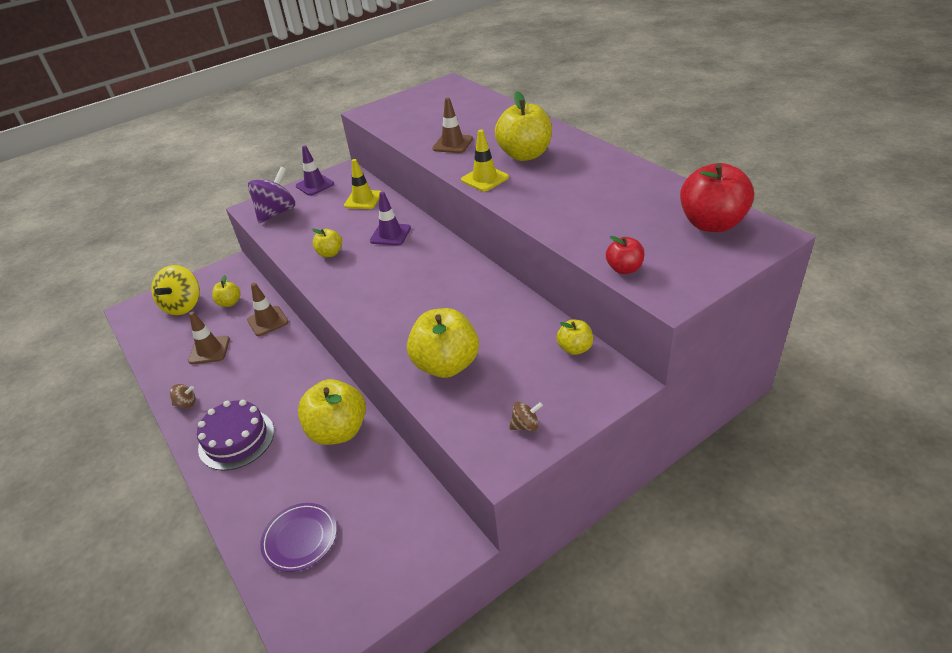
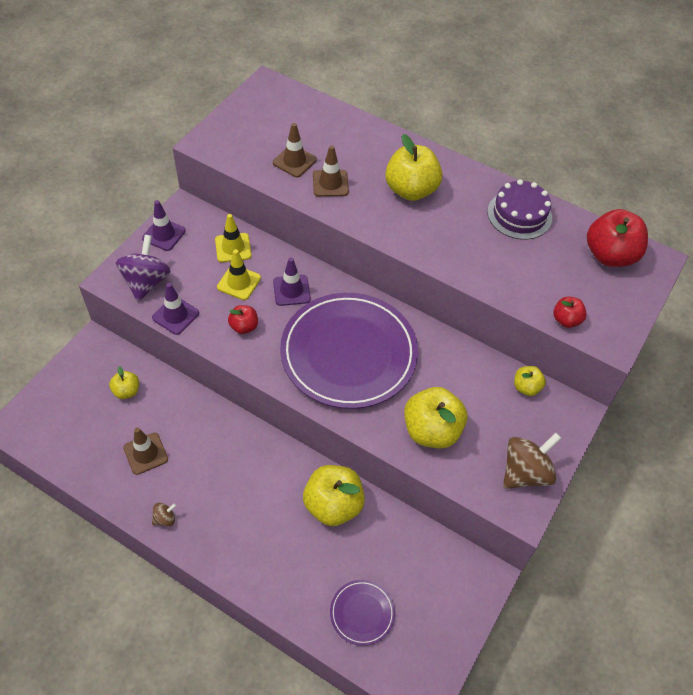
camera: 30 degrees left, 15 degrees up
yellow spinning top [151,265,200,315] -> none
purple cake [197,400,274,471] -> purple cake moved to [487,179,552,240]
brown traffic cone [247,283,289,336] -> brown traffic cone moved to [273,123,317,177]
yellow apple [312,228,342,257] -> red apple [228,305,258,334]
yellow traffic cone [461,130,509,191] -> yellow traffic cone moved to [217,249,261,300]
brown spinning top [509,402,543,431] -> brown spinning top [503,433,561,489], size x2.15
none -> purple traffic cone [152,283,199,335]
none -> purple plate [280,293,418,409]

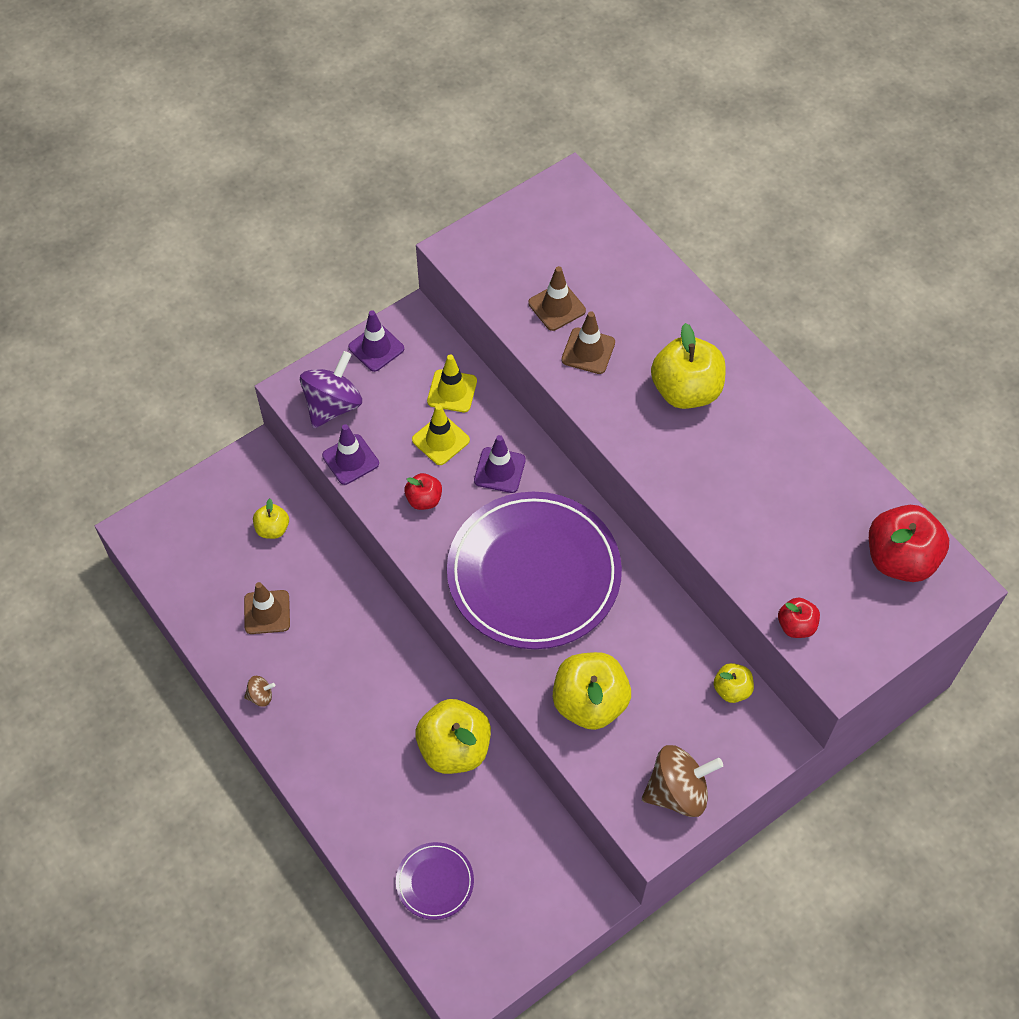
camera: 25 degrees right, 5 degrees up
purple cake [487,179,552,240] -> none

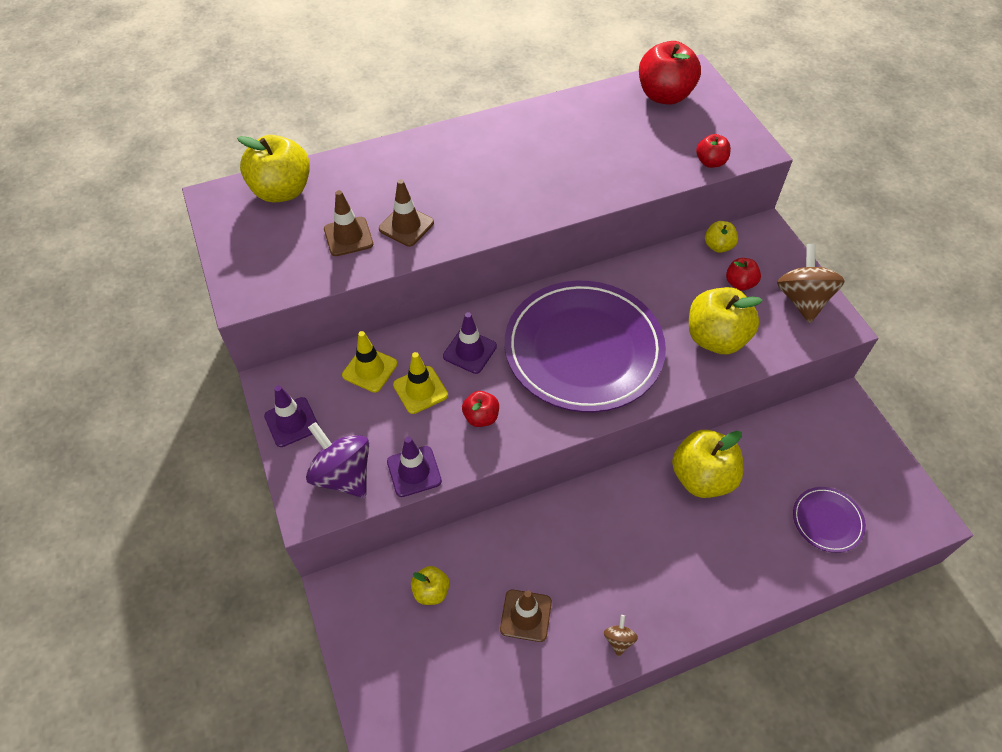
camera: 75 degrees left, 5 degrees down
yellow apple [651,323,726,409] -> yellow apple moved to [237,135,310,203]
none -> red apple [726,258,761,291]

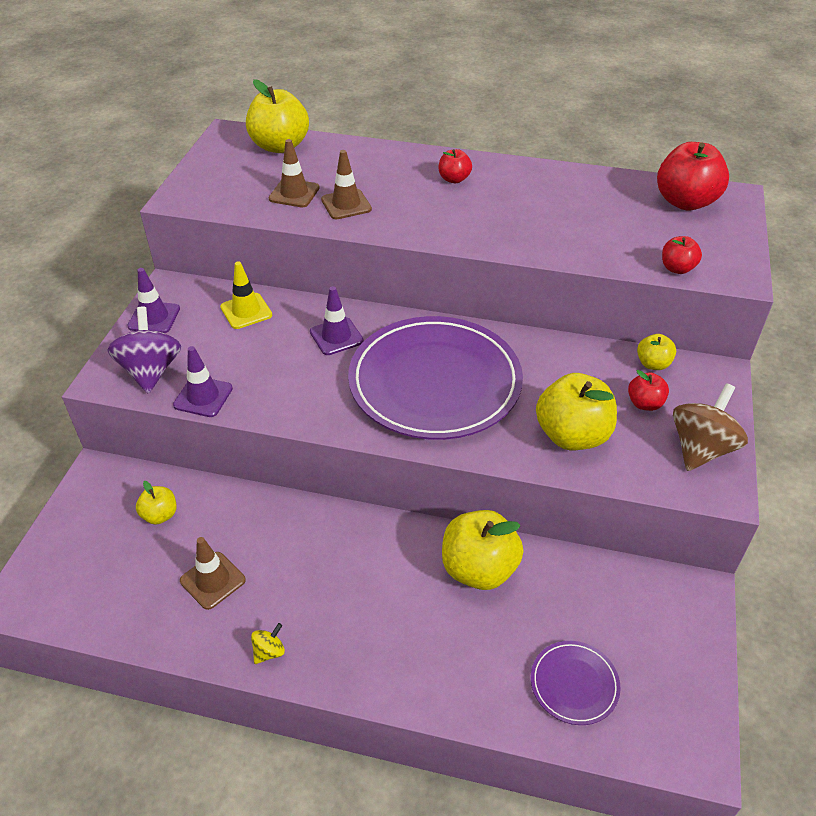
camera: 35 degrees right, 10 degrees down
yellow traffic cone [393,352,448,414] -> none
red apple [462,391,499,427] -> red apple moved to [439,149,472,183]
brown spinning top [604,615,638,657] -> yellow spinning top [251,623,285,664]

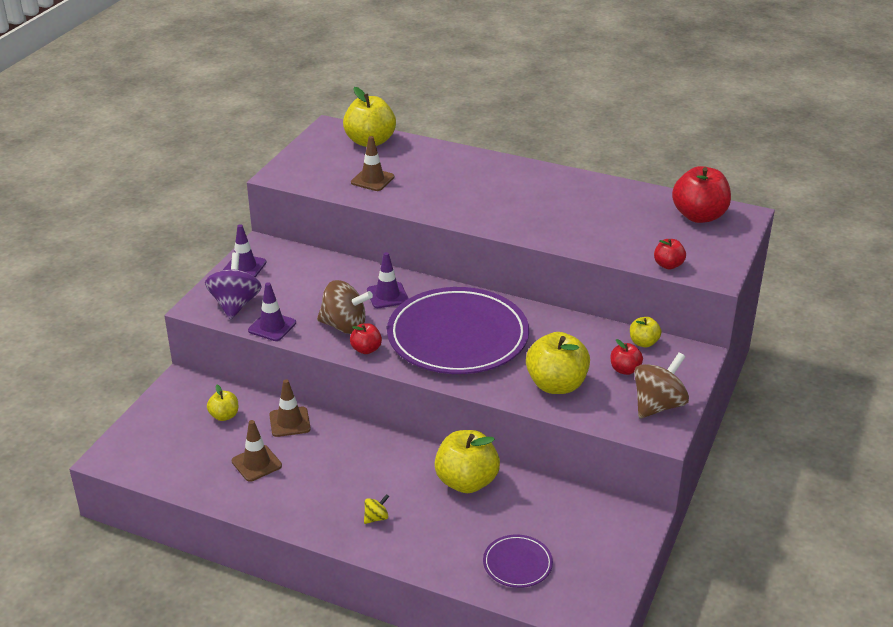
camera: 10 degrees right, 10 degrees down
yellow traffic cone [220,261,272,329] -> none
yellow spinning top [251,623,285,664] -> yellow spinning top moved to [364,494,389,524]
brown traffic cone [321,150,372,219] -> brown traffic cone moved to [269,379,311,437]
red apple [439,149,472,183] -> red apple moved to [350,323,382,354]
none -> brown spinning top [317,280,373,334]

